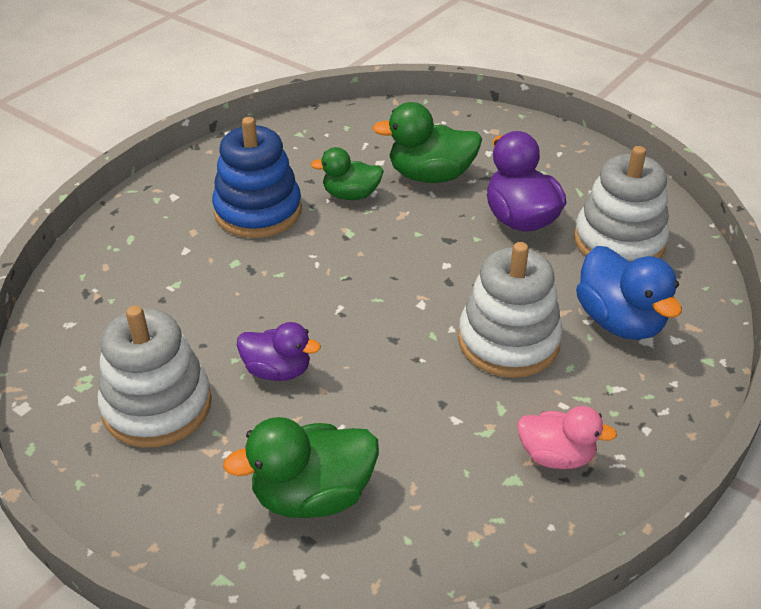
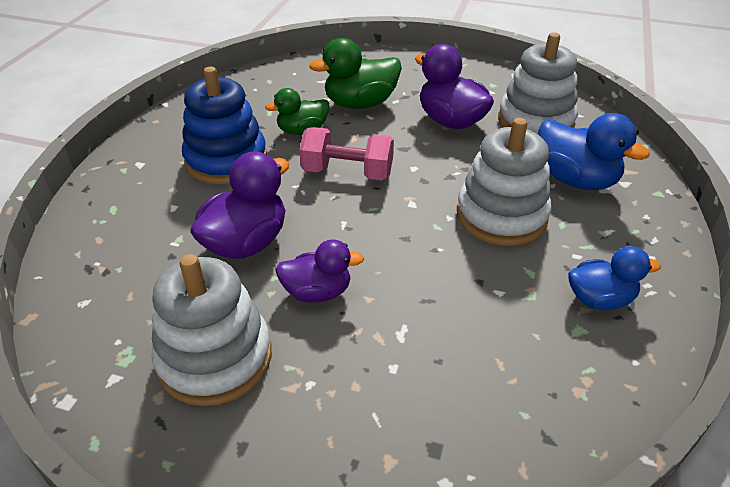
camera: 20 degrees left, 0 degrees up
green duck [223,417,379,518] -> none
pink duck [517,406,617,469] -> blue duck [568,246,661,310]
none -> purple duck [190,151,289,259]
none -> pink dumbbell [299,127,394,181]

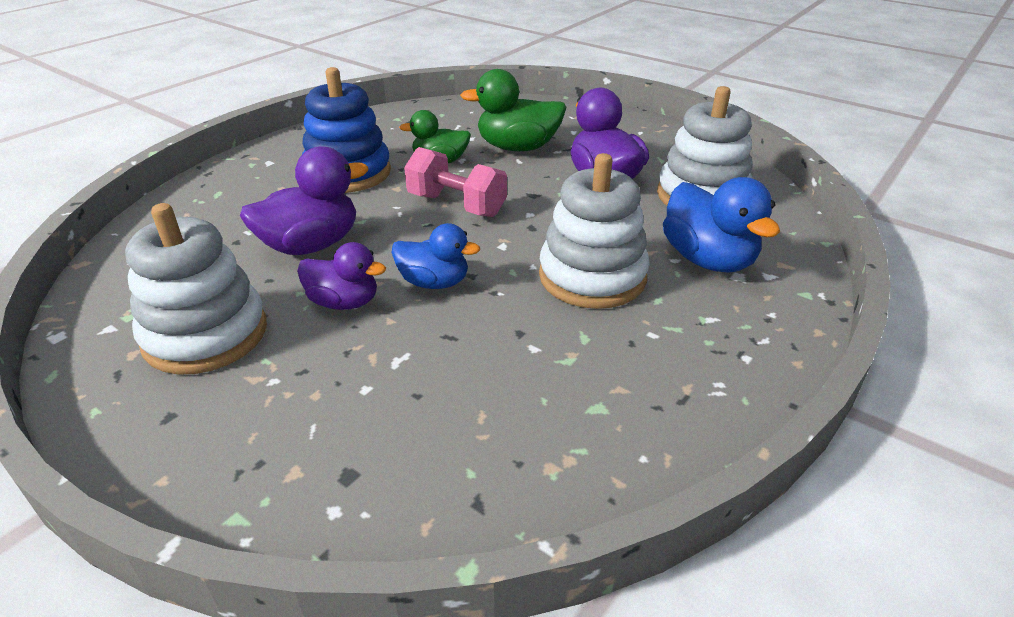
camera: 20 degrees right, 5 degrees down
blue duck [568,246,661,310] -> blue duck moved to [391,223,480,289]

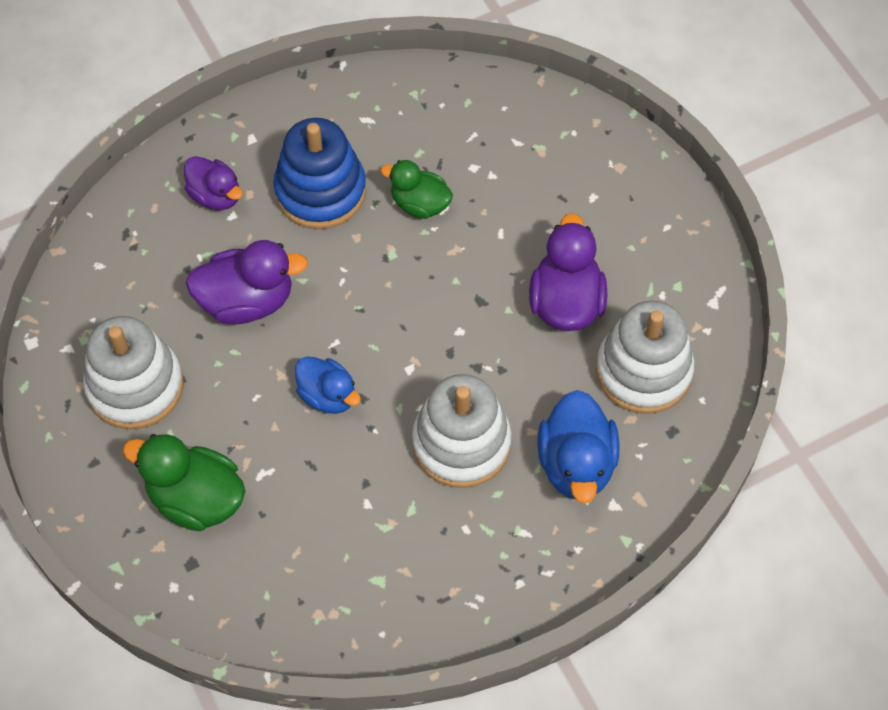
camera: 25 degrees right, 25 degrees up
purple duck [297,242,386,310] -> purple duck moved to [184,156,243,210]
pink dumbbell [404,147,507,217] -> none
green duck [460,69,567,151] -> green duck moved to [123,434,245,531]

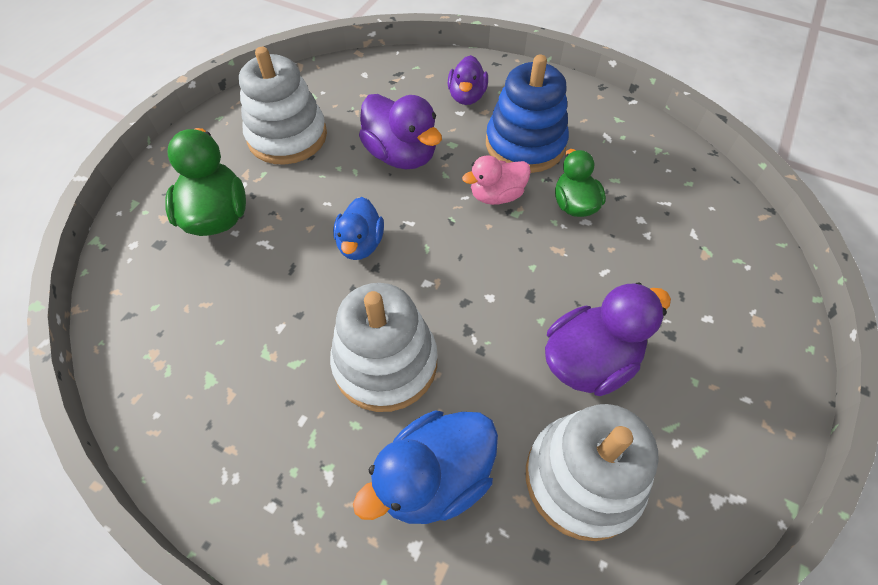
camera: 55 degrees right, 5 degrees down
none -> pink duck [462,155,531,205]

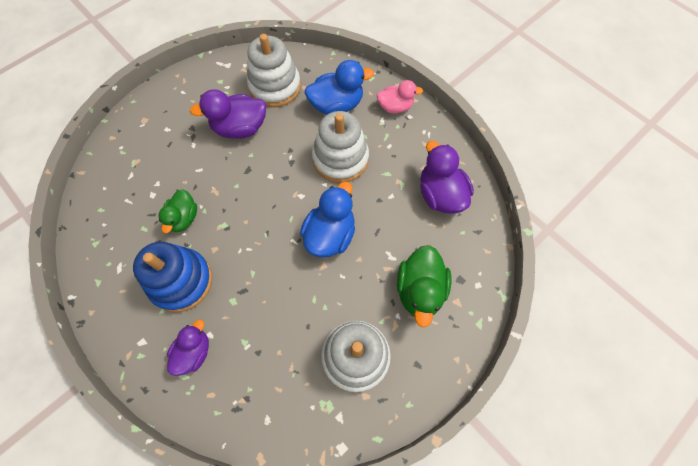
camera: 160 degrees left, 10 degrees up
blue duck [333,197,384,260] -> blue duck [300,182,355,257], size x1.53
purple duck [359,94,442,169] -> purple duck moved to [420,141,474,214]
pink duck [462,155,531,205] -> pink duck moved to [377,80,423,114]

